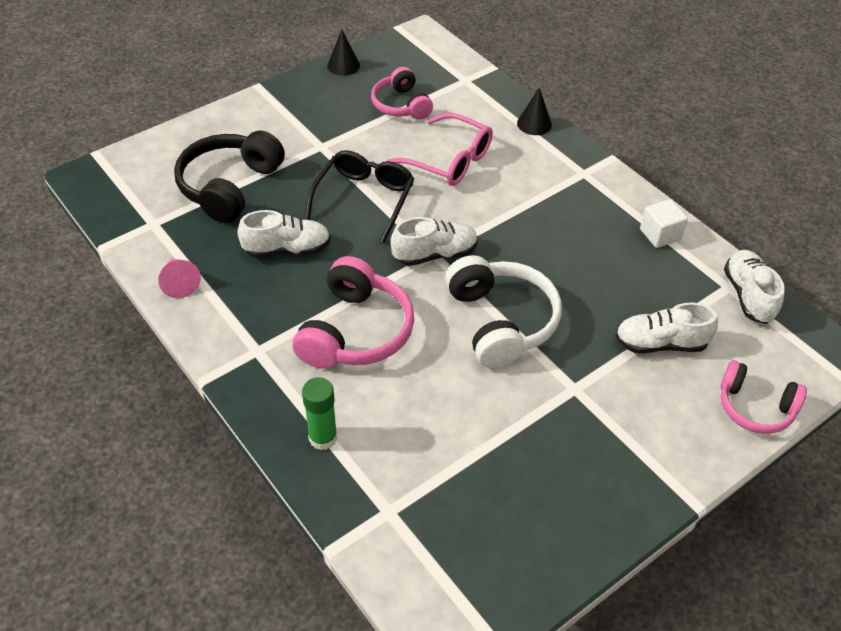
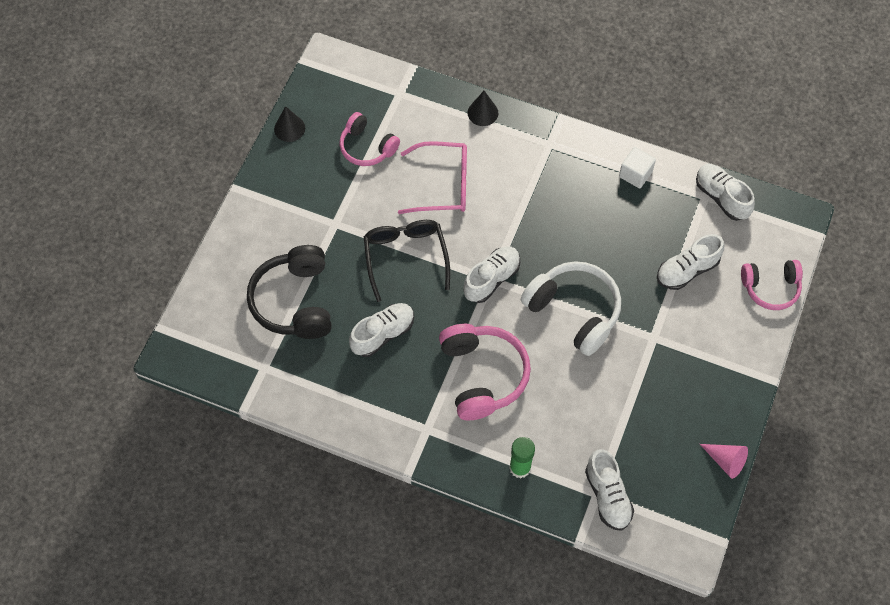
camera: 30 degrees left, 15 degrees up
pink cone [158,259,201,298] -> pink cone moved to [700,444,748,479]
none -> white shoe [585,449,634,531]

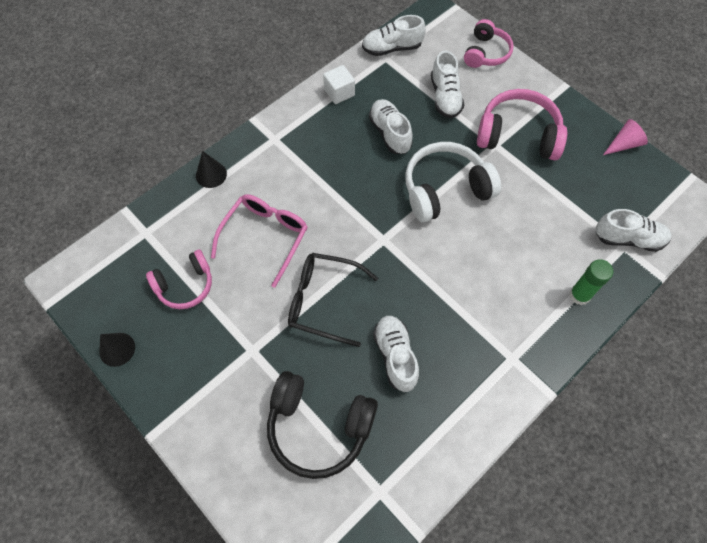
camera: 65 degrees left, 0 degrees up
pink headphones [439,324,531,420] -> pink headphones moved to [477,89,567,160]
white shoe [464,246,520,303] -> white shoe moved to [369,99,413,154]

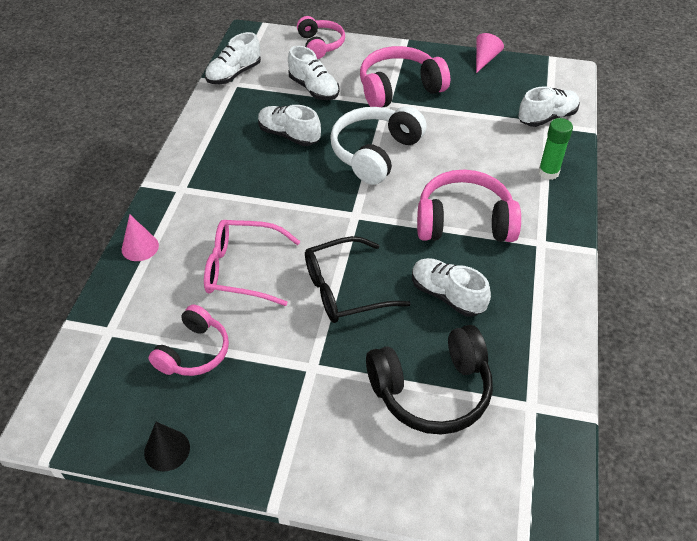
camera: 35 degrees left, 15 degrees down
black cone [196,151,227,188] -> pink cone [122,214,159,261]
pink glasses [211,194,308,288] -> pink glasses turned 75 degrees counterclockwise [204,220,300,306]
white cube [323,65,355,104] -> none
none -> pink headphones [417,170,521,242]

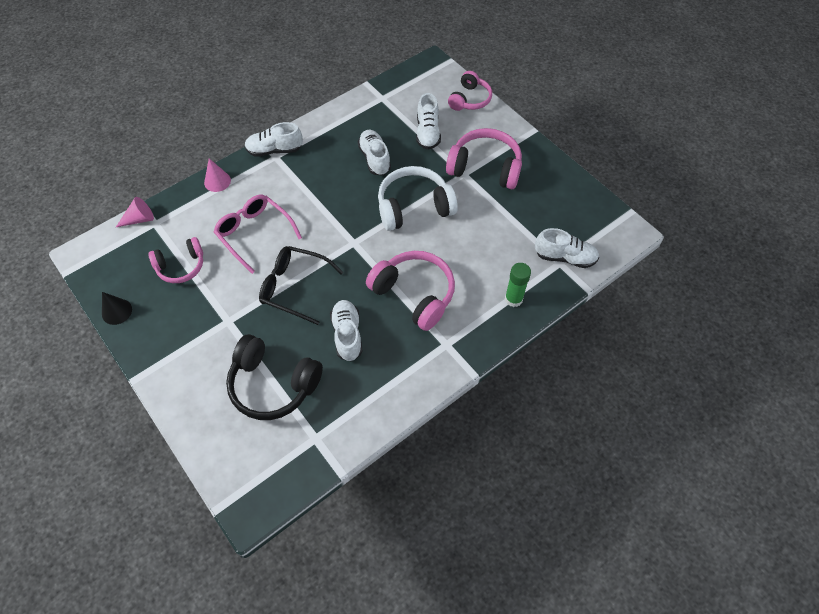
camera: 40 degrees right, 10 degrees up
white shoe [205,32,261,84] -> white shoe moved to [244,122,303,157]
pink cone [476,33,504,73] -> pink cone moved to [116,197,154,227]

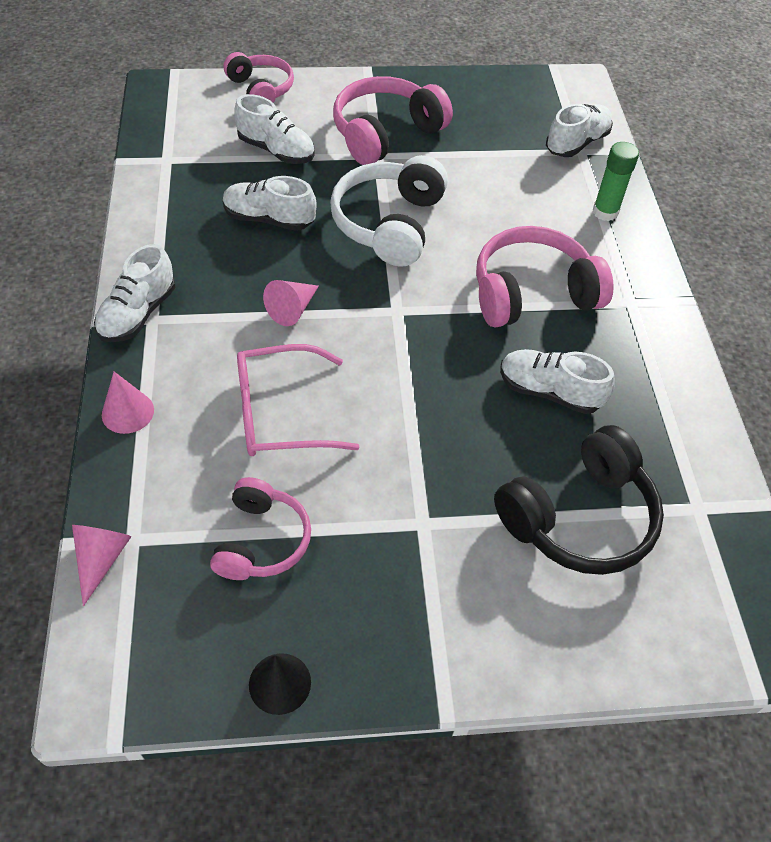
camera: 60 degrees left, 5 degrees down
black glasses [259,246,343,325] -> none
none -> pink cone [263,280,319,326]

